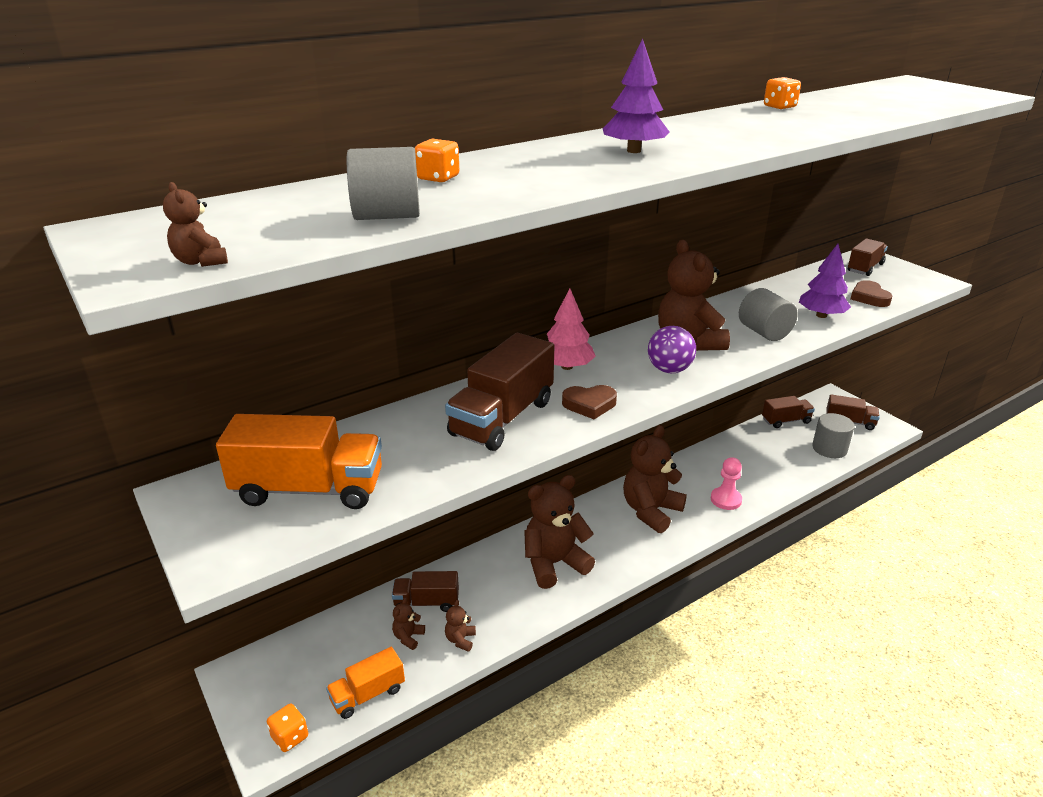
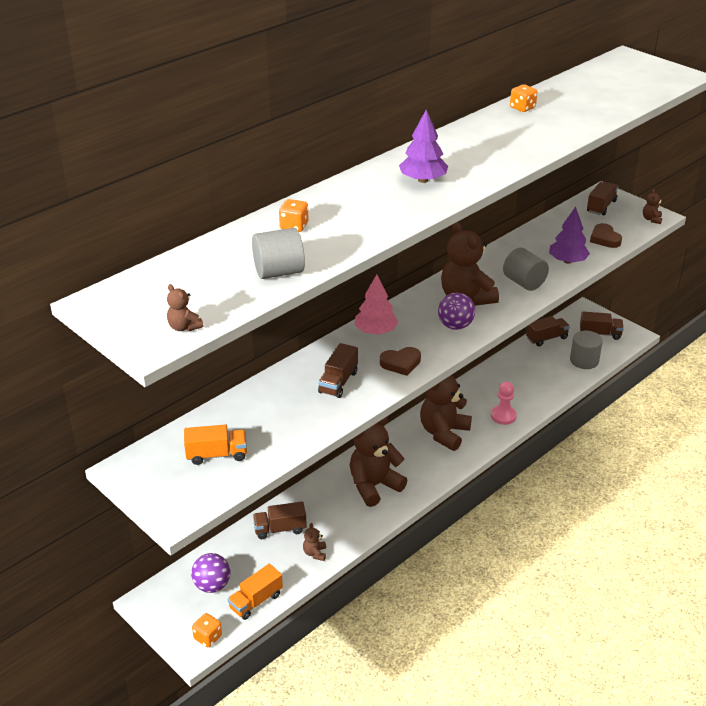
camera: 10 degrees left, 5 degrees up
orange truck [216,414,382,509] -> orange truck [184,424,247,465], size x0.58
brown teddy bear [392,597,425,650] -> brown teddy bear moved to [643,189,663,224]
brown truck [445,333,555,451] -> brown truck [318,343,358,398], size x0.58
none -> purple ball [191,553,230,593]

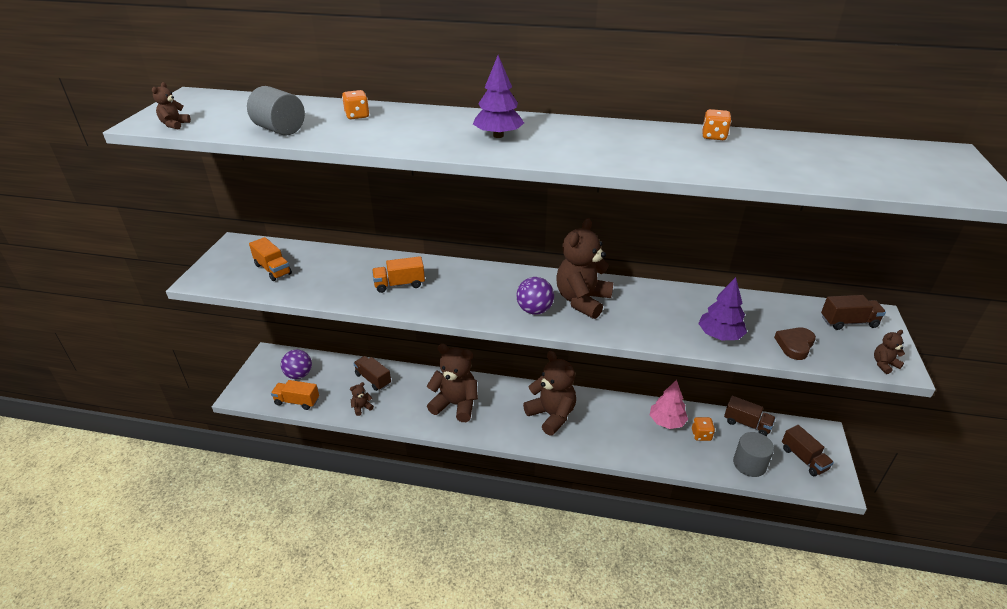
camera: 55 degrees right, 0 degrees up
orange dice [192,613,222,647] -> orange dice moved to [692,417,715,441]
brown truck [318,343,358,398] -> orange truck [372,256,425,293]
pink tree [355,274,398,335] -> pink tree moved to [650,380,688,429]
brown heart [380,347,421,376] -> none
brown teddy bear [420,375,472,451] -> brown teddy bear turned 60 degrees clockwise [523,351,576,436]
pink pawn [491,382,517,425] -> none
grey cylinder [503,248,549,291] -> none

